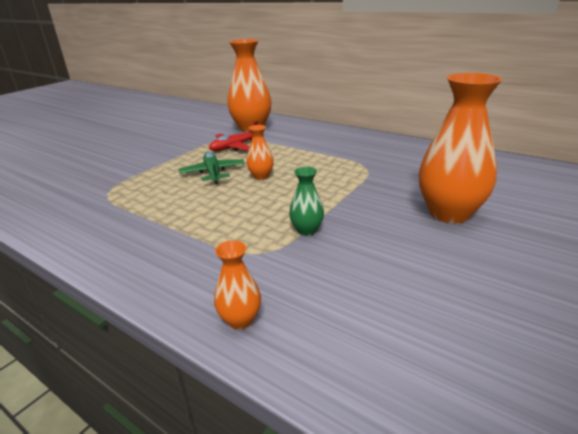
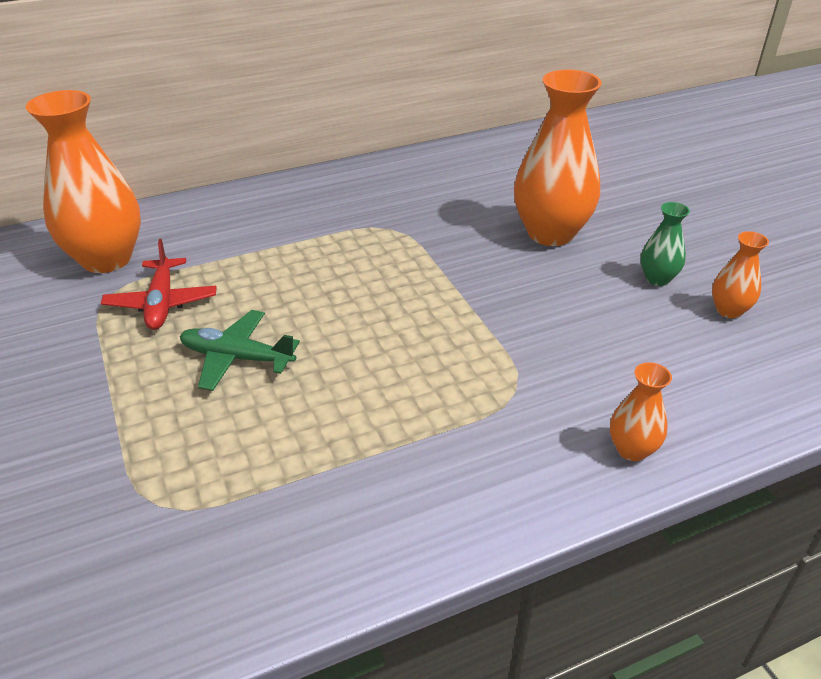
camera: 60 degrees left, 10 degrees up
orange vase [247,125,274,180] -> orange vase moved to [712,231,769,318]
green vase [289,167,324,236] -> green vase moved to [640,202,690,286]

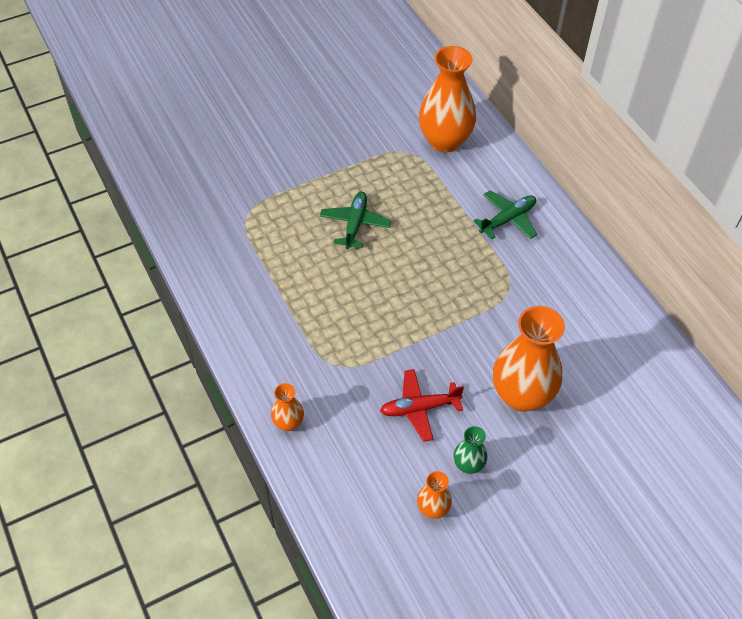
camera: 85 degrees right, 15 degrees up
red plane [101,239,217,330] -> red plane moved to [380,369,464,442]
none -> green plane [473,191,537,239]

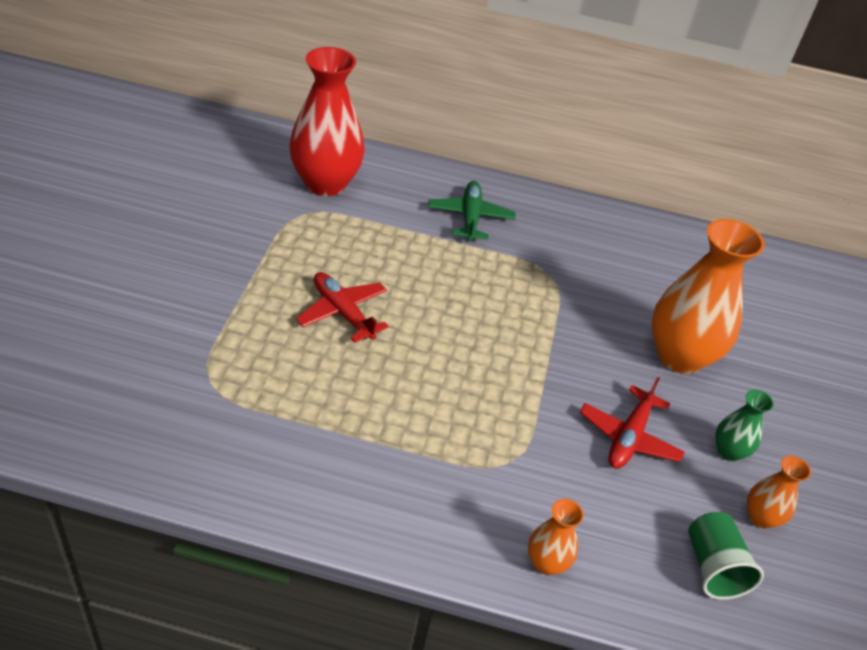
camera: 55 degrees left, 10 degrees down
green plane [320,191,392,249] -> red plane [296,272,389,343]
orange vase [419,46,476,153] -> red vase [289,47,365,196]
none -> green cup [688,512,764,600]

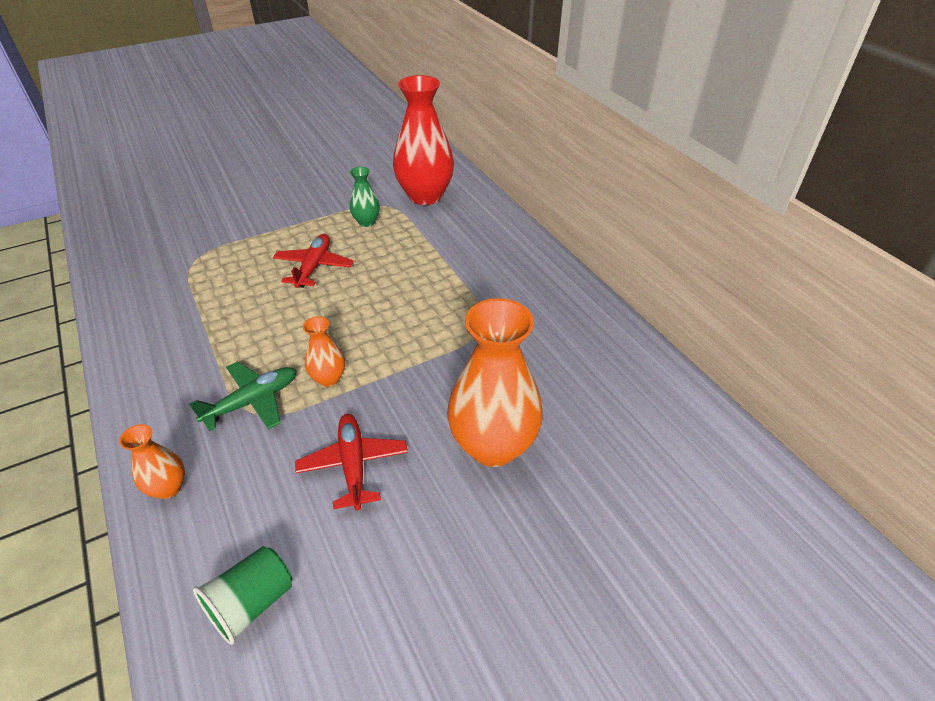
camera: 55 degrees right, 0 degrees up
green plane [428,181,516,241] -> green plane moved to [189,362,297,431]
red plane [580,377,685,469] -> red plane turned 90 degrees clockwise [295,414,408,511]
green vase [715,390,774,461] -> green vase moved to [350,167,380,227]
orange vase [747,456,811,529] -> orange vase moved to [303,316,345,387]

